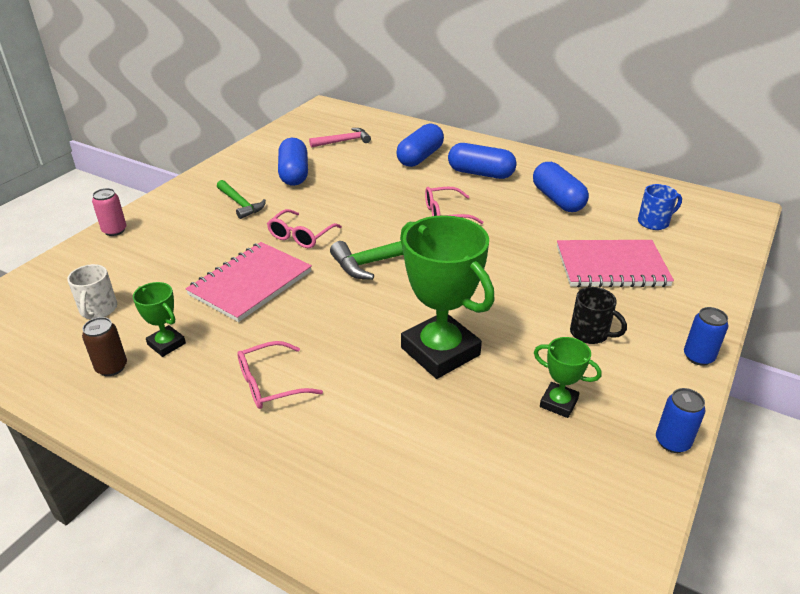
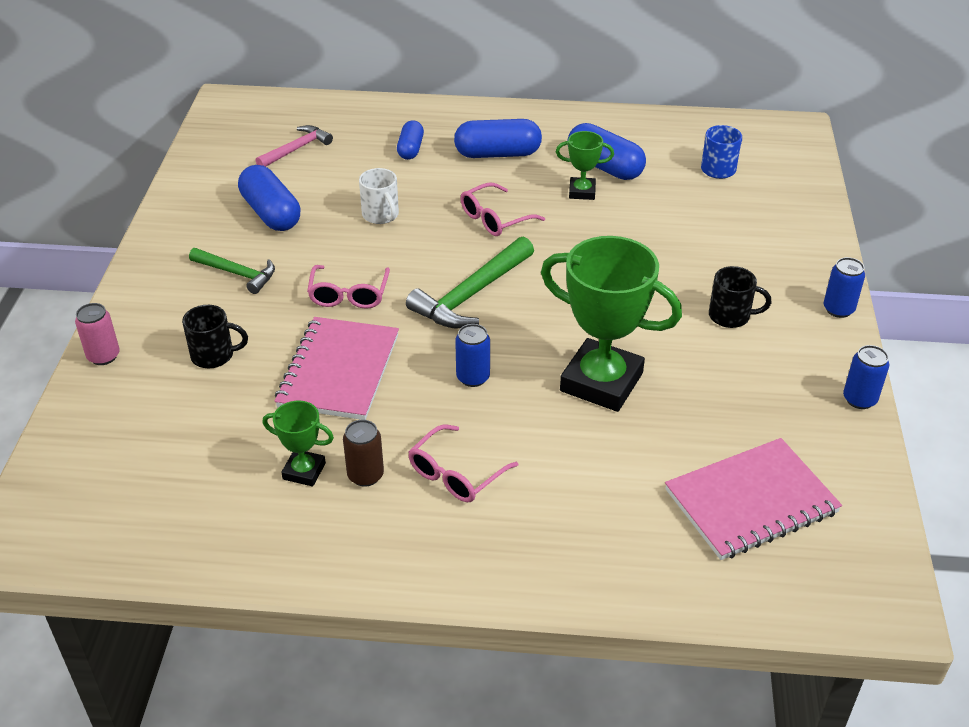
camera: 25 degrees left, 5 degrees up
white mug [67,264,117,319] -> white mug moved to [359,168,399,224]
brown can [82,317,127,376] -> brown can moved to [343,420,384,487]
blue capsule [396,123,444,167] -> blue capsule [397,120,424,160], size x0.61
green trophy [534,337,602,418] -> green trophy moved to [556,131,614,200]
pink notebook [557,240,674,287] -> pink notebook moved to [665,438,842,560]
none -> black mug [182,305,248,368]
none -> blue can [455,324,490,387]

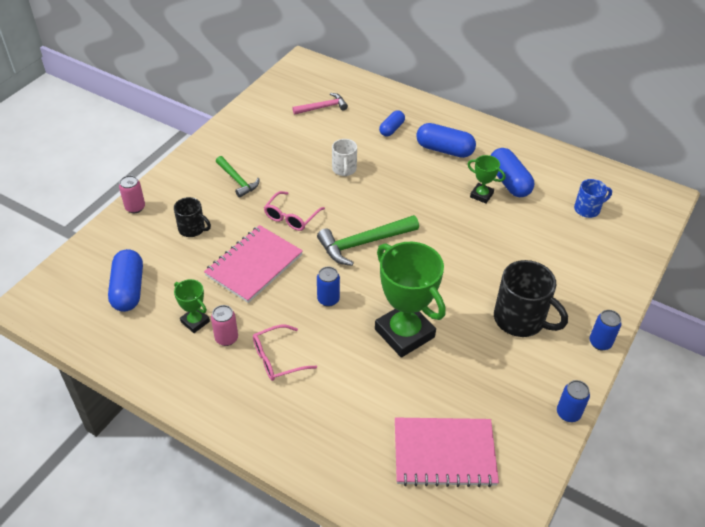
camera: 25 degrees right, 5 degrees up
blue capsule [238,165,300,231] -> blue capsule moved to [108,249,143,312]
brown can [343,420,384,487] -> pink can [211,305,238,346]
pink glasses [461,182,545,236] -> none
black mug [709,266,771,328] -> black mug [494,260,568,337], size x1.75

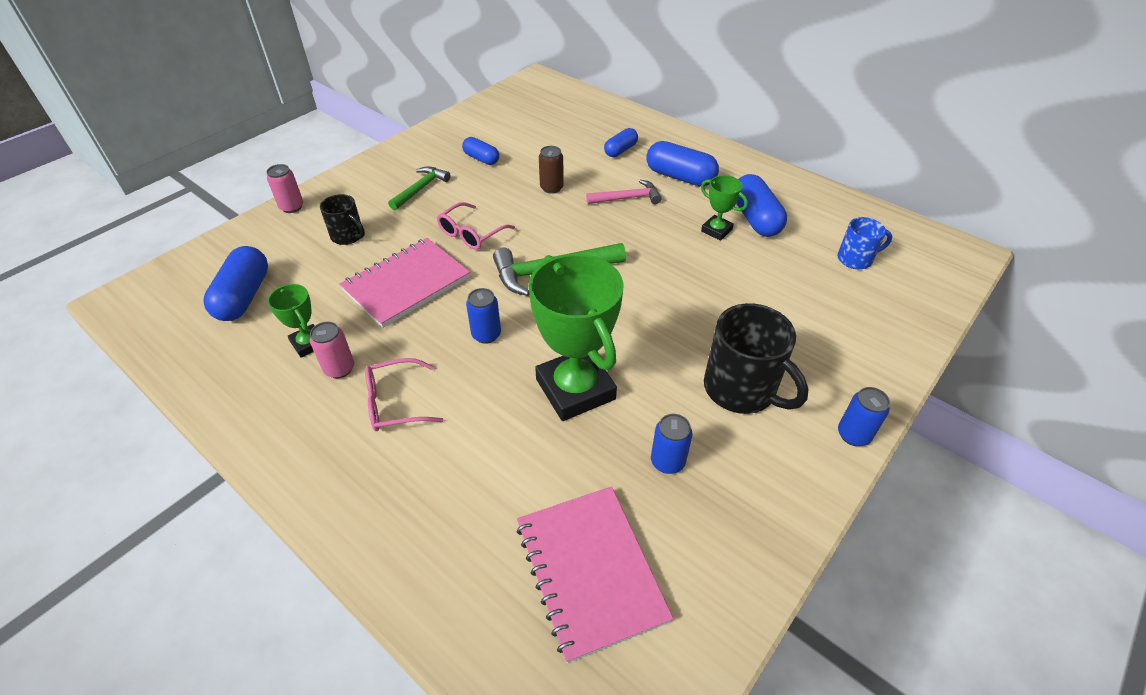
camera: 10 degrees right, 0 degrees up
green hammer [216,156,259,198] -> green hammer turned 120 degrees counterclockwise [388,166,450,210]
pink hammer [292,93,348,115] -> pink hammer moved to [586,180,662,204]
white mug [332,139,357,177] -> brown can [539,146,564,194]
pink notebook [395,418,499,487] -> pink notebook turned 60 degrees clockwise [517,486,673,663]
blue can [557,380,590,422] -> blue can moved to [651,414,693,474]
none -> blue capsule [462,137,499,165]

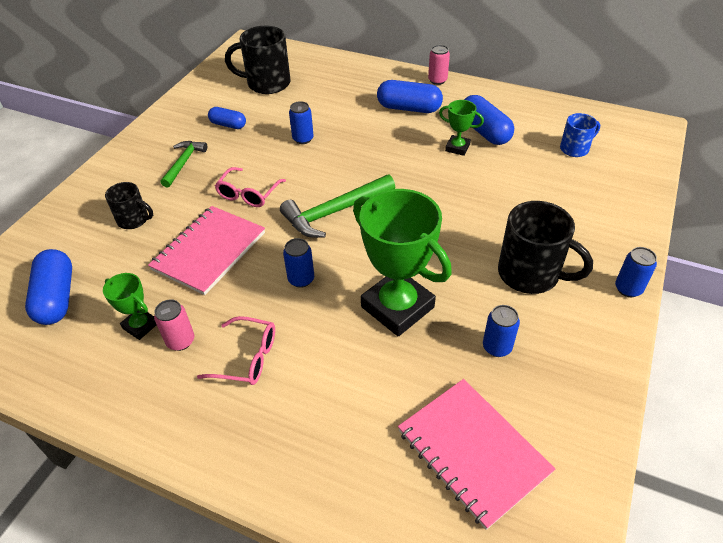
camera: 15 degrees left, 0 degrees up
pink can [267,164,303,213] -> pink can moved to [428,45,450,85]
pink glasses [365,358,443,431] -> pink glasses turned 135 degrees counterclockwise [197,316,275,385]
brown can [539,146,564,194] -> blue can [289,101,314,144]
pink hammer [586,180,662,204] -> none
blue capsule [604,128,638,157] -> none
none -> black mug [225,26,291,94]

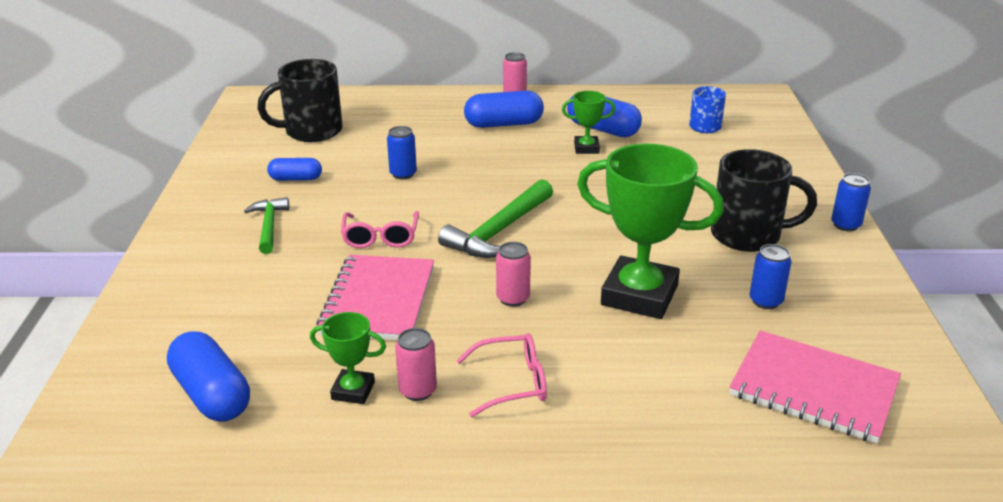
camera: 25 degrees left, 15 degrees down
black mug [105,182,153,229] -> none
blue can [283,238,314,288] -> pink can [496,242,531,307]

